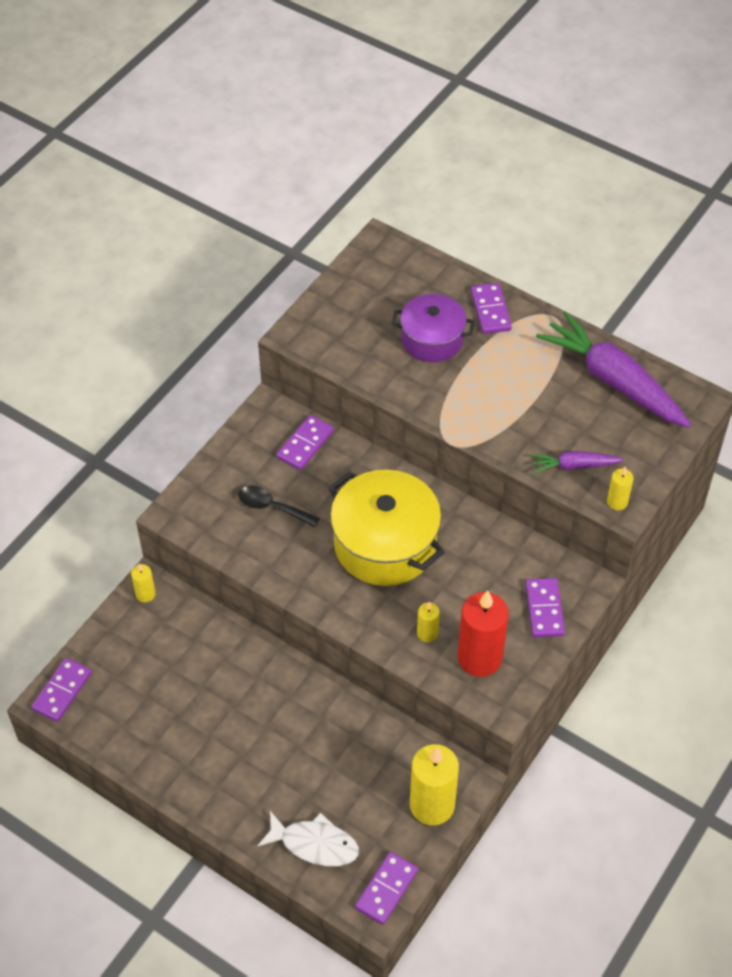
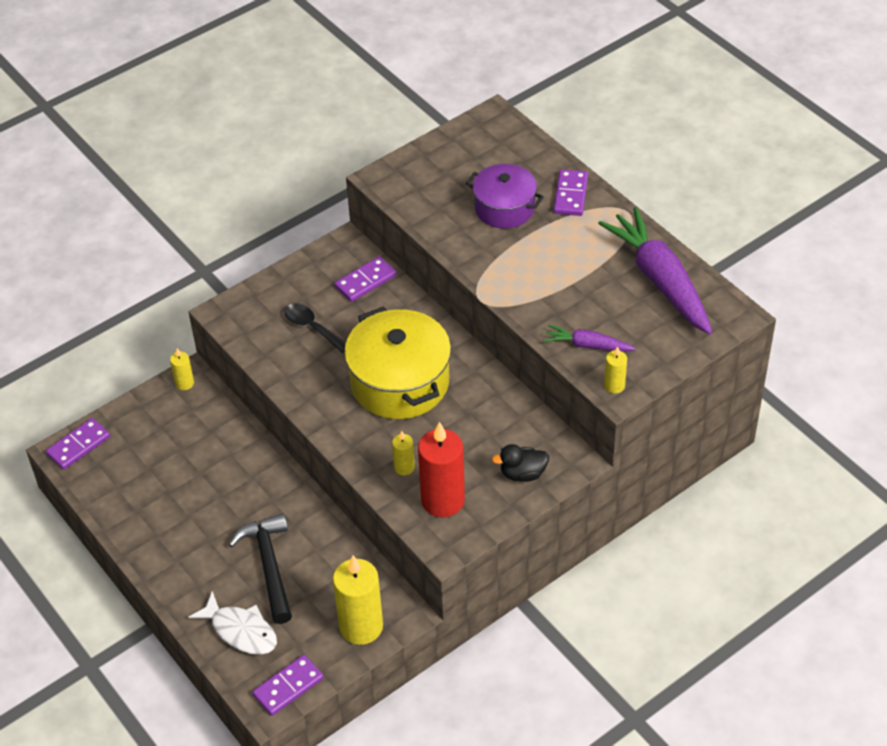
camera: 20 degrees right, 5 degrees down
purple domino [526,578,565,637] -> black duck [492,444,549,482]
none -> black hammer [229,513,292,624]

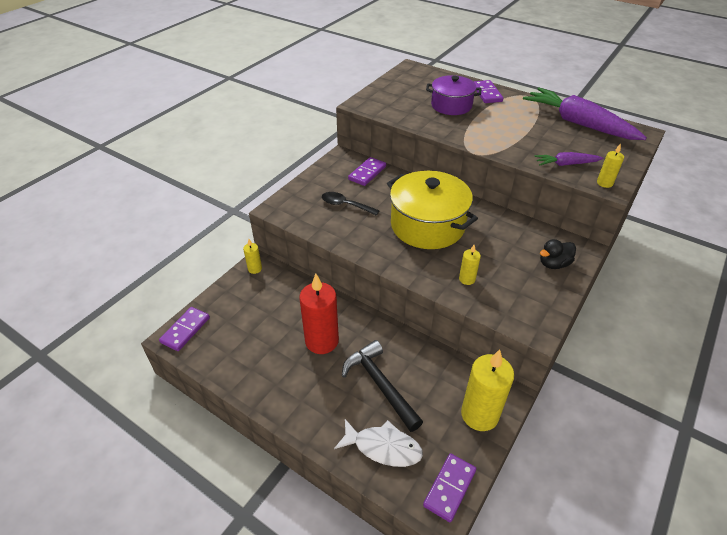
camera: 20 degrees left, 5 degrees down
red candle [418,422,465,517] -> red candle moved to [299,273,339,354]

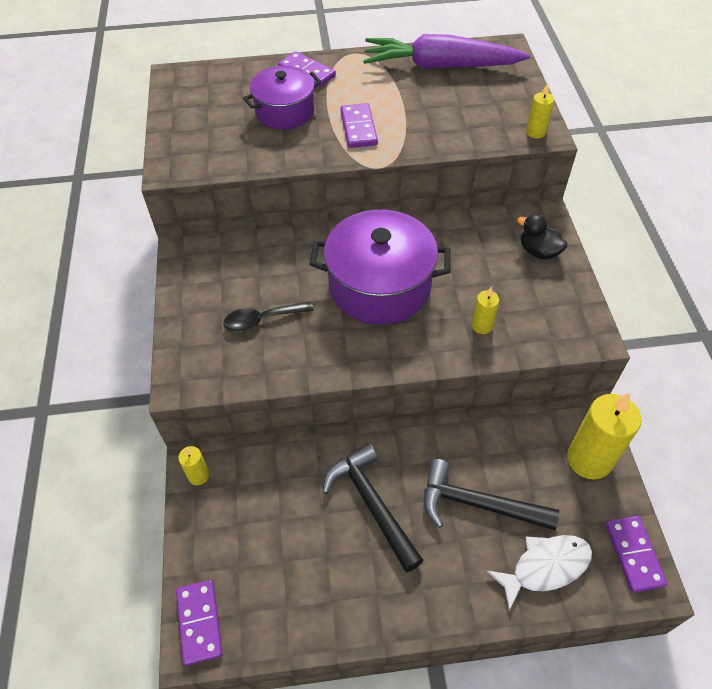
camera: 40 degrees left, 10 degrees up
red candle [299,273,339,354] -> black hammer [323,443,424,572]
purple domino [348,157,386,186] -> purple domino moved to [341,103,378,148]
yellow pot [387,171,478,249] -> purple pot [310,210,451,325]
purple carrot [535,152,603,166] -> none
black duck [540,239,576,269] -> black duck turned 105 degrees clockwise [517,214,568,260]

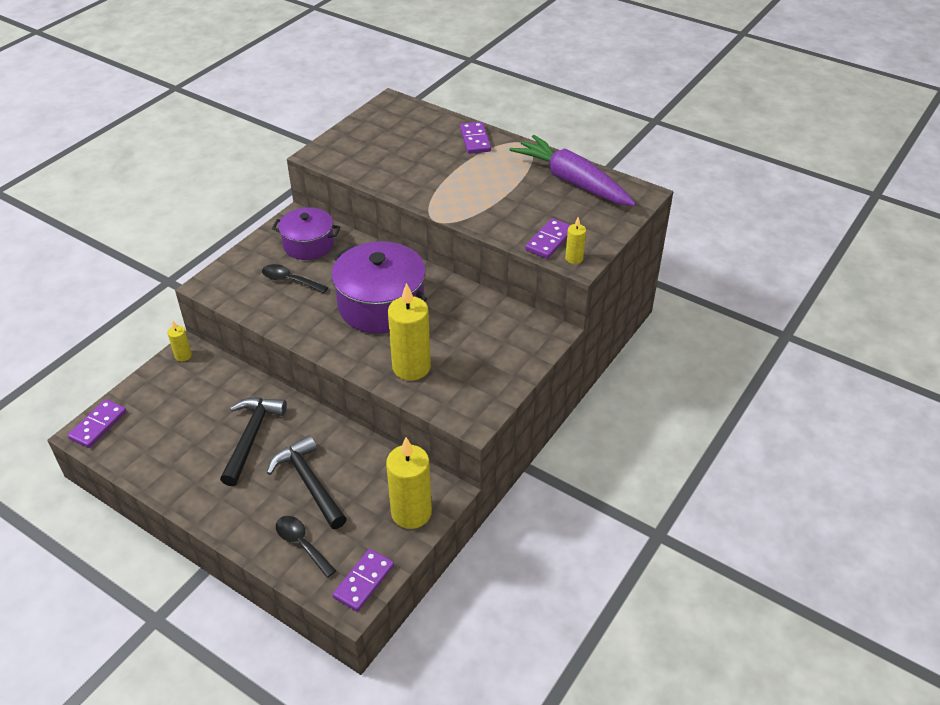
camera: 40 degrees right, 10 degrees down
purple pot [243,66,321,130] -> purple pot moved to [272,207,341,260]
purple domino [341,103,378,148] -> purple domino moved to [525,218,570,259]
yellow candle [472,287,500,334] -> yellow candle [388,283,431,380], size x2.09
white fish [487,535,592,611] -> black spoon [276,516,337,578]
black duck [517,214,568,260] -> none

